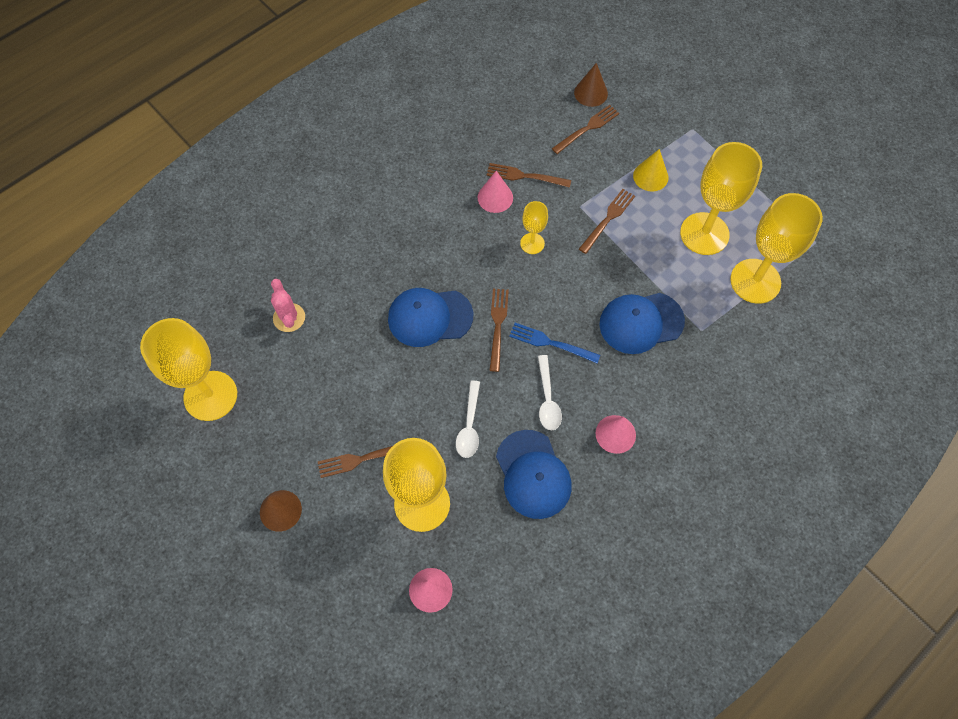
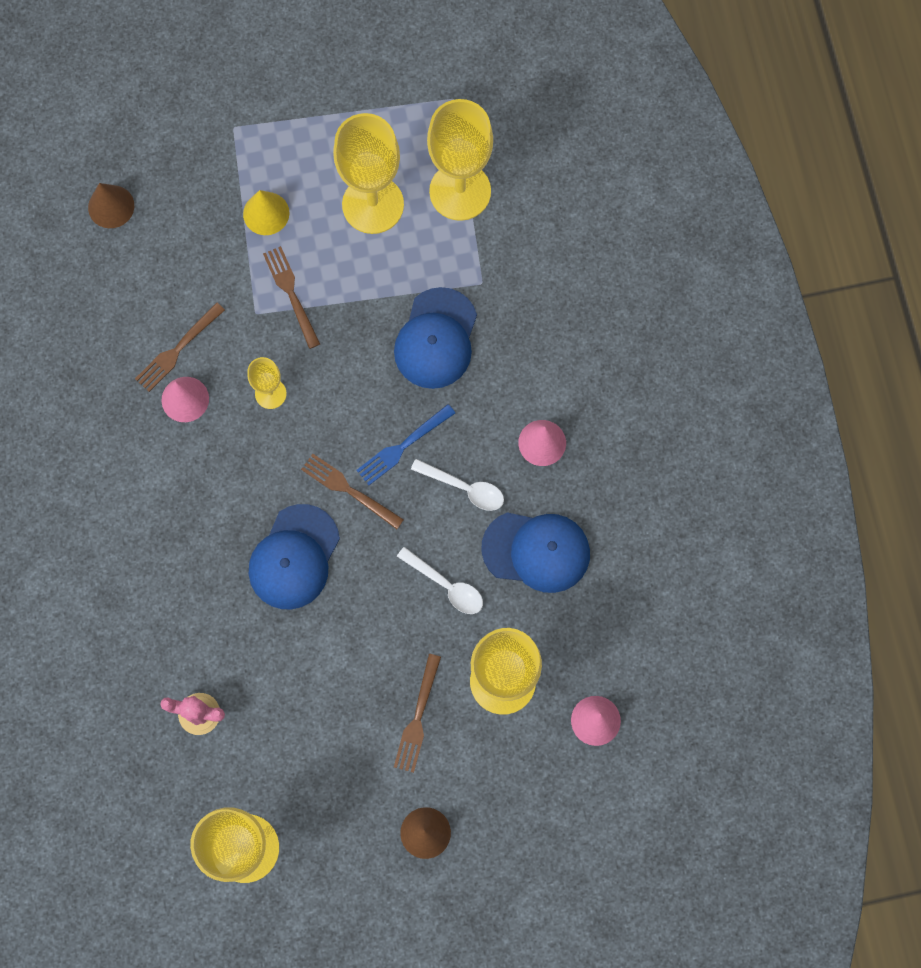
camera: 60 degrees left, 10 degrees up
brown fork [552,105,619,154] -> none

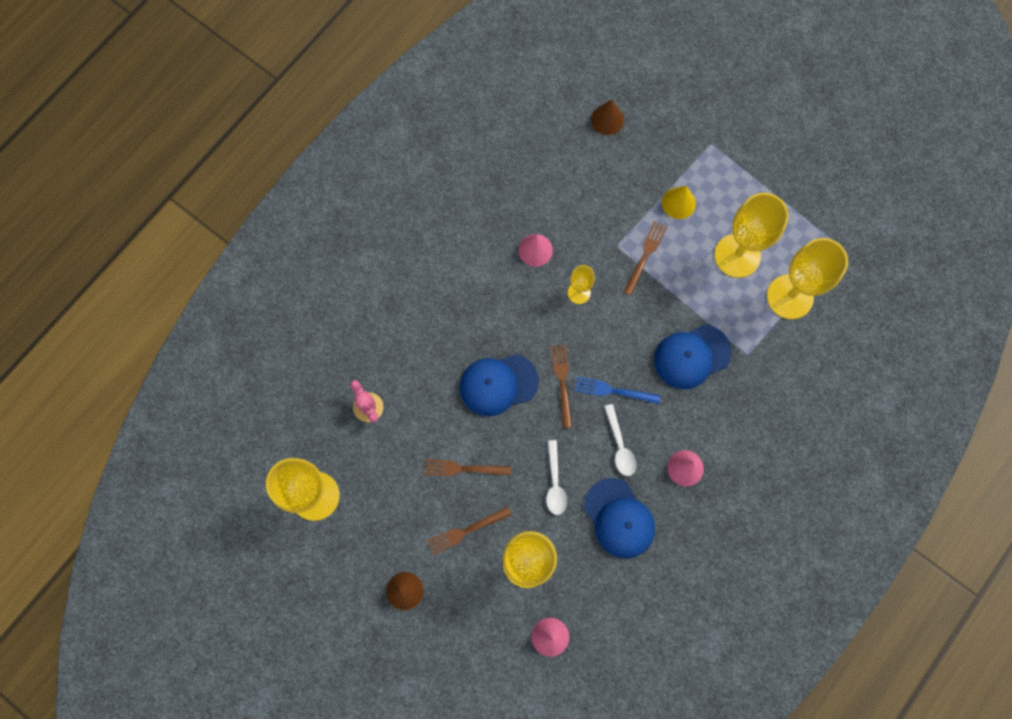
camera: 50 degrees right, 0 degrees up
brown fork [135,302,225,392] -> brown fork moved to [424,459,511,476]

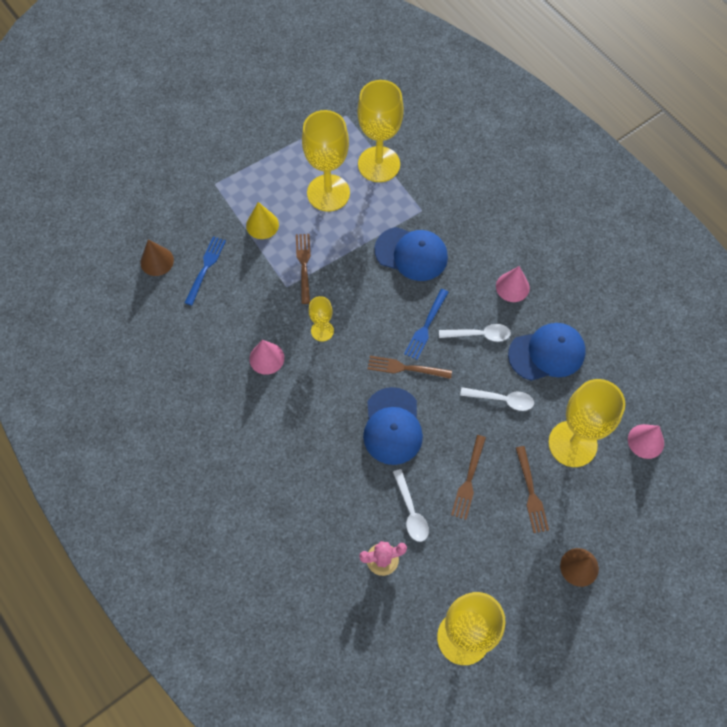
camera: 75 degrees left, 10 degrees down
brown fork [623,221,667,295] -> brown fork turned 45 degrees clockwise [296,234,311,304]
blue cap [654,324,732,389] -> blue cap turned 60 degrees counterclockwise [374,227,448,281]
none -> blue fork [185,236,226,306]
none -> white spoon [393,469,429,542]

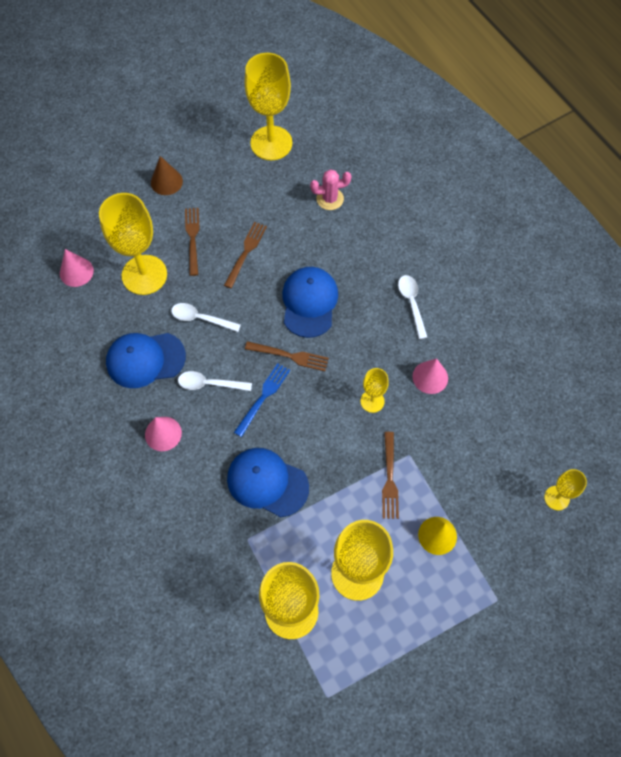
camera: 175 degrees left, 0 degrees up
brown cone [140,240,174,276] -> yellow goblet [544,469,587,510]
blue fork [185,236,226,306] -> none
white spoon [393,469,429,542] -> white spoon moved to [398,275,427,339]

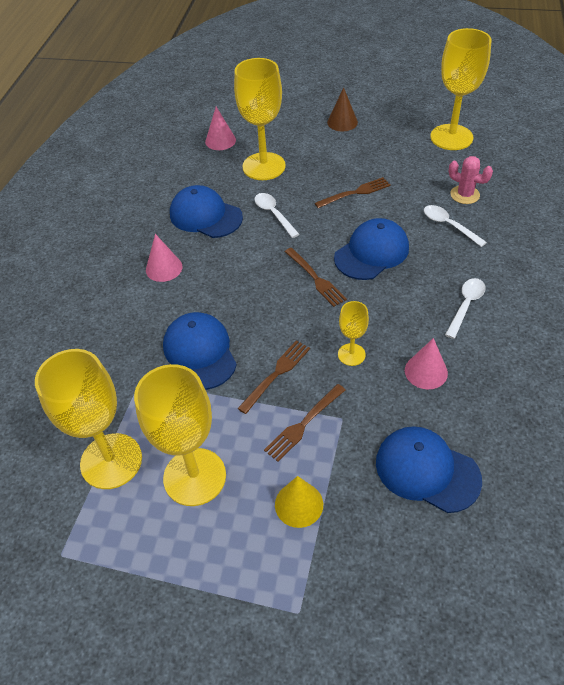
camera: 45 degrees right, 15 degrees down
white spoon [178,371,252,391] -> white spoon moved to [424,205,487,247]
brown fork [185,208,200,276] -> brown fork moved to [237,340,310,414]
blue fork [234,363,290,437] -> none
yellow goblet [544,469,587,510] -> none
none -> blue cap [376,426,482,513]

